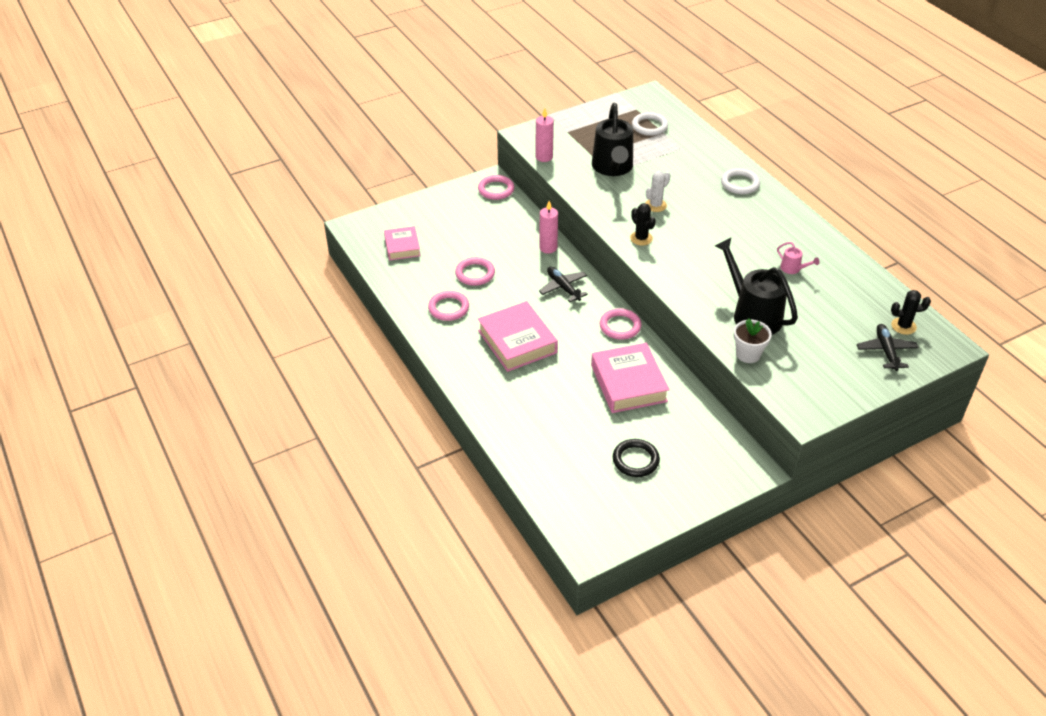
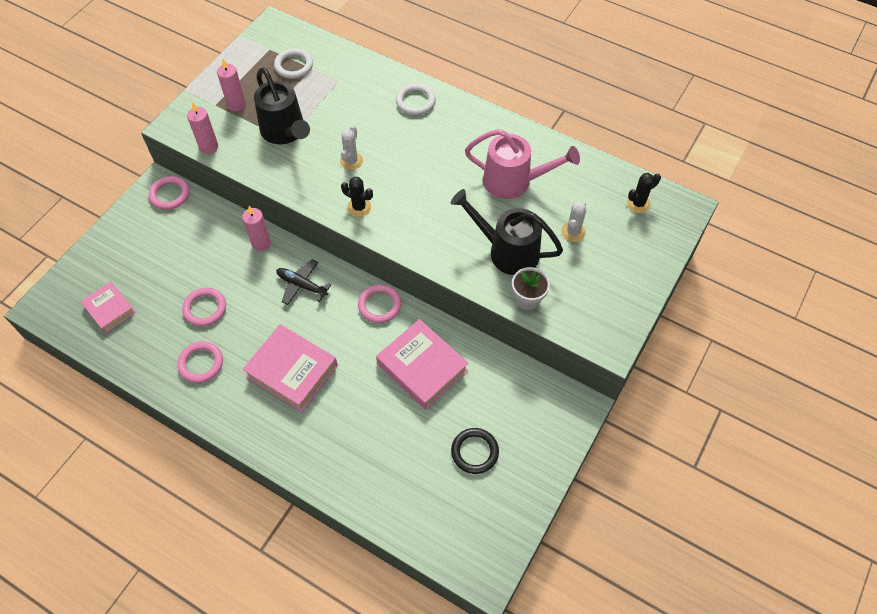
camera: 30 degrees left, 15 degrees up
pink watering can [777,242,820,274] -> pink watering can [465,129,580,199], size x2.34
black plane [857,324,919,371] -> none
none -> pink candle [217,59,246,111]
none -> white cactus [561,202,586,242]

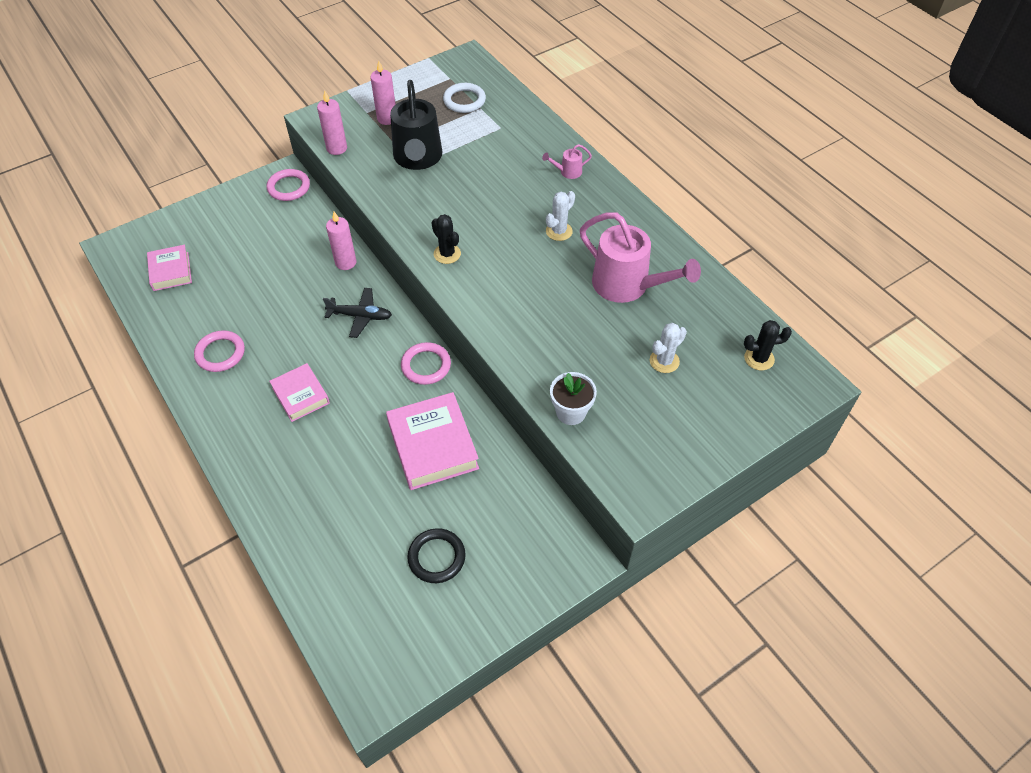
camera: 25 degrees right, 5 degrees down
pink ring [182,288,226,326] -> none
pink book [242,324,338,412] -> pink book [269,363,330,422], size x0.61
black plane [276,259,332,305] -> black plane turned 135 degrees clockwise [323,288,392,338]
white cactus [340,126,363,170] -> white cactus moved to [546,191,575,241]
white ring [396,84,436,115] -> pink watering can [542,144,592,179]
black watering can [451,189,563,275] -> none

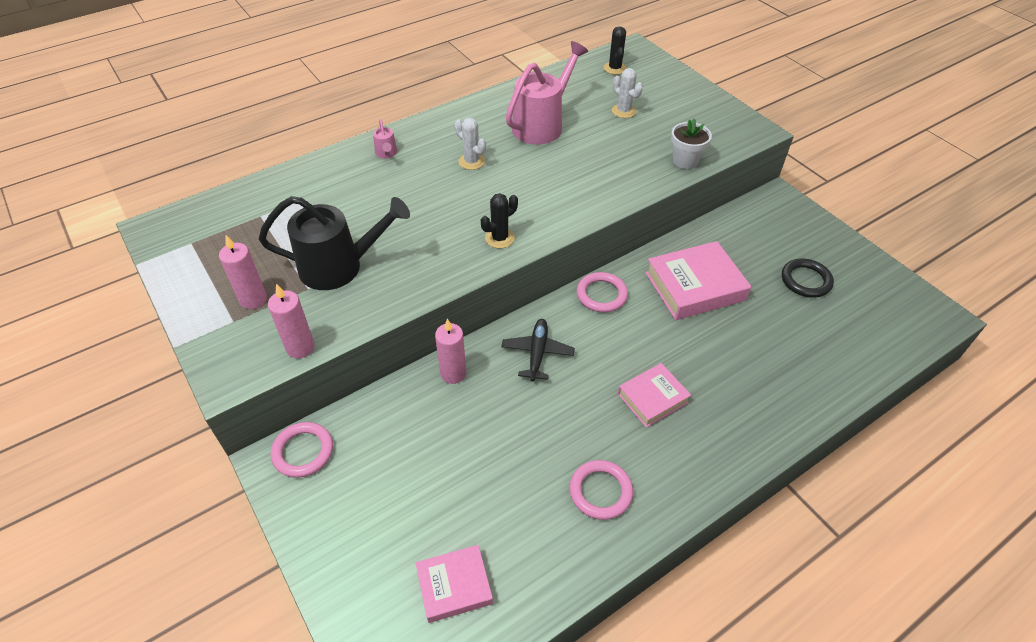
camera: 90 degrees left, 5 degrees down
white ring [443,83,486,113] -> none

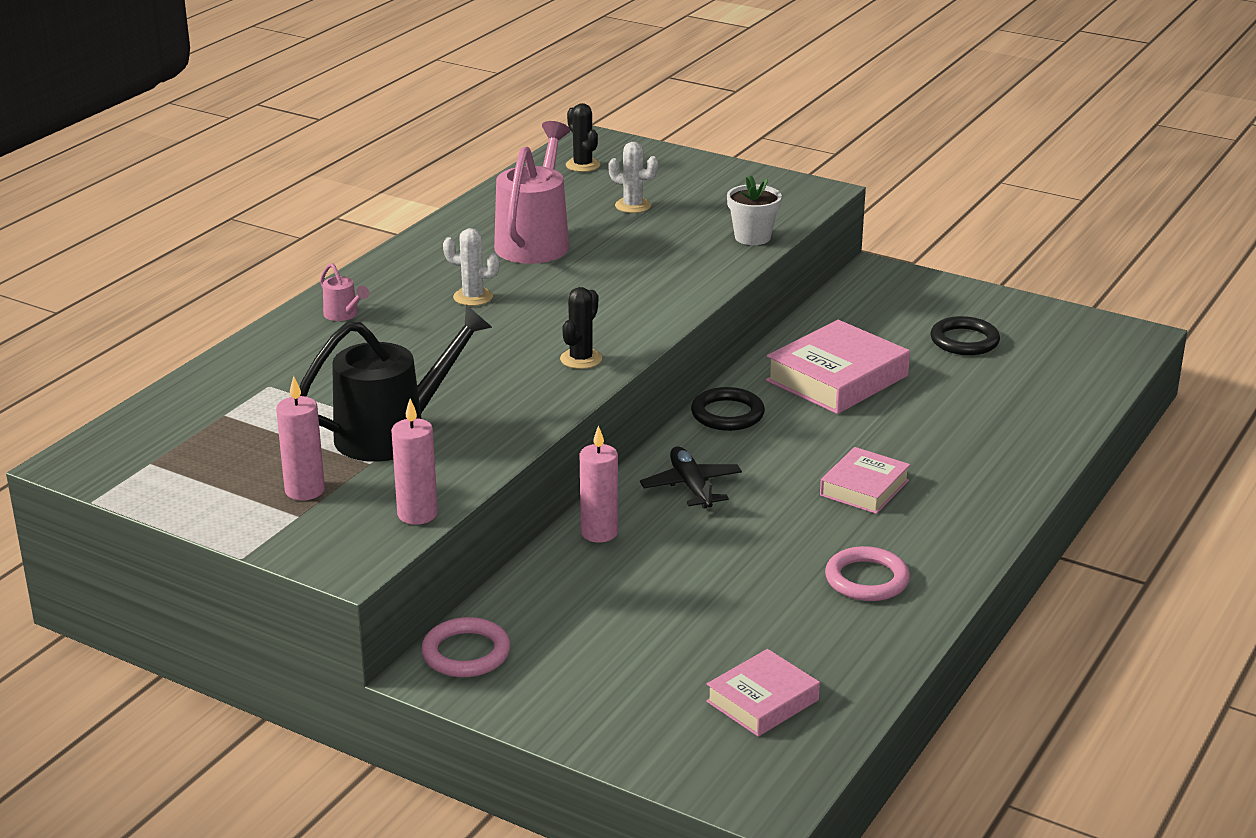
camera: 25 degrees left, 20 degrees down
pink ring [577,272,628,313] -> black ring [691,387,765,431]

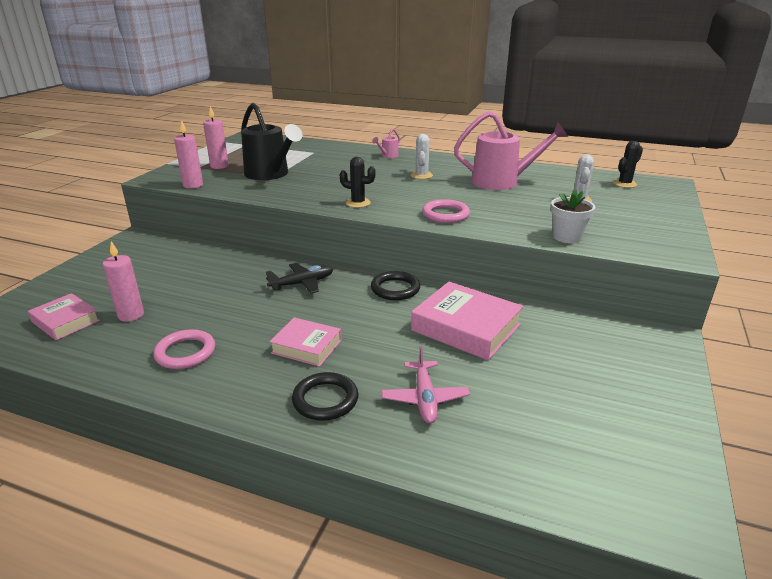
camera: 80 degrees right, 0 degrees up
pink ring [421,617,510,677] -> pink ring moved to [422,199,470,223]
pink candle [580,425,618,543] -> pink candle moved to [103,241,144,322]
black ring [930,316,1000,355] -> black ring moved to [292,372,358,421]
none -> pink plane [381,346,470,423]

